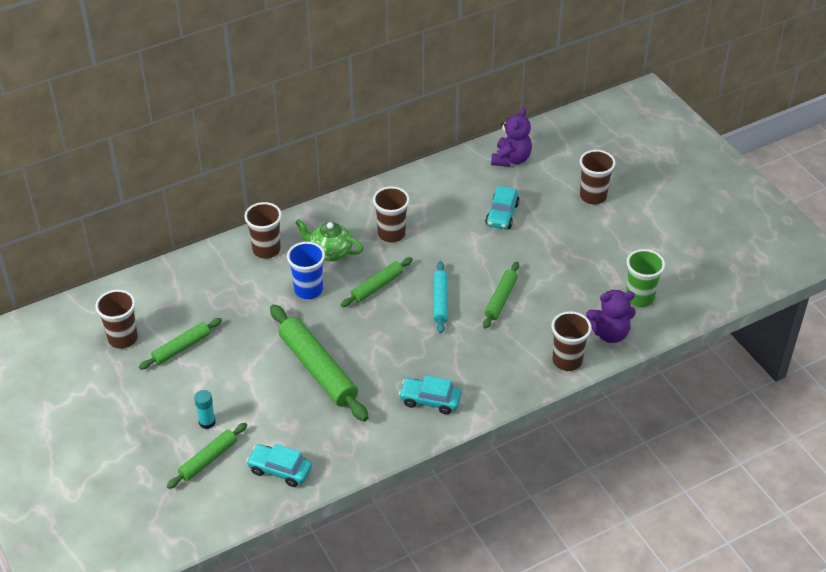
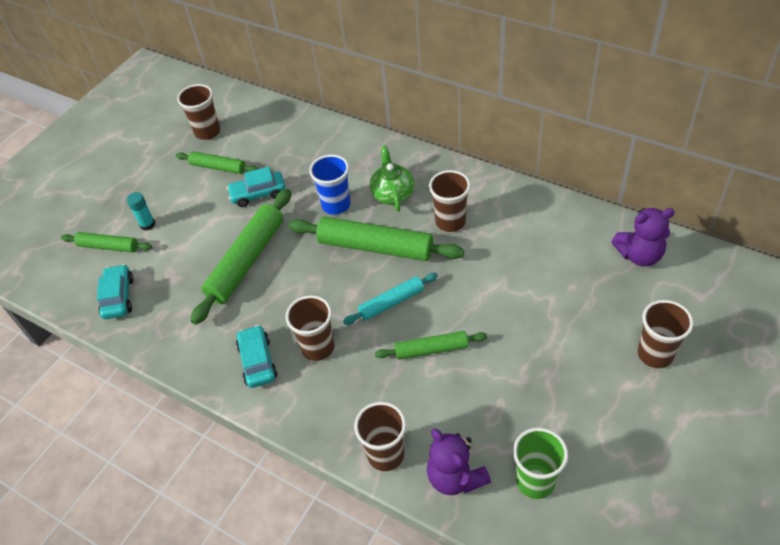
camera: 65 degrees right, 5 degrees up
brown cup [244,202,282,259] -> brown cup moved to [285,295,334,361]
green rolling pin [341,257,413,307] -> green rolling pin [289,217,464,261], size x1.77
turquoise car [485,186,520,229] -> turquoise car moved to [227,167,285,207]

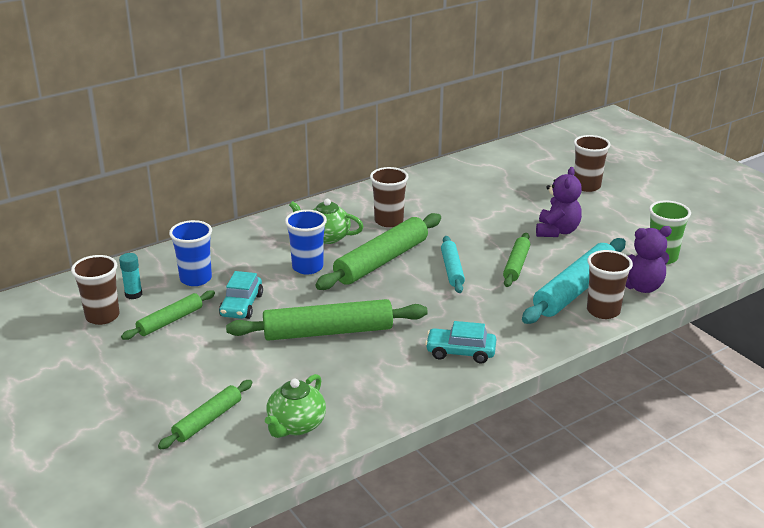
camera: 70 degrees left, 20 degrees down
turquoise car [97,264,133,319] -> green teapot [265,374,326,438]
turquoise glue stick [127,192,155,230] -> turquoise glue stick moved to [119,253,142,299]
green rolling pin [191,189,291,325] -> green rolling pin turned 60 degrees counterclockwise [226,299,428,341]
brown cup [285,295,334,361] -> none
purple teddy bear [611,208,675,266] -> purple teddy bear moved to [536,167,582,237]
none -> blue cup [169,220,212,286]
none -> turquoise rolling pin [522,238,626,324]

